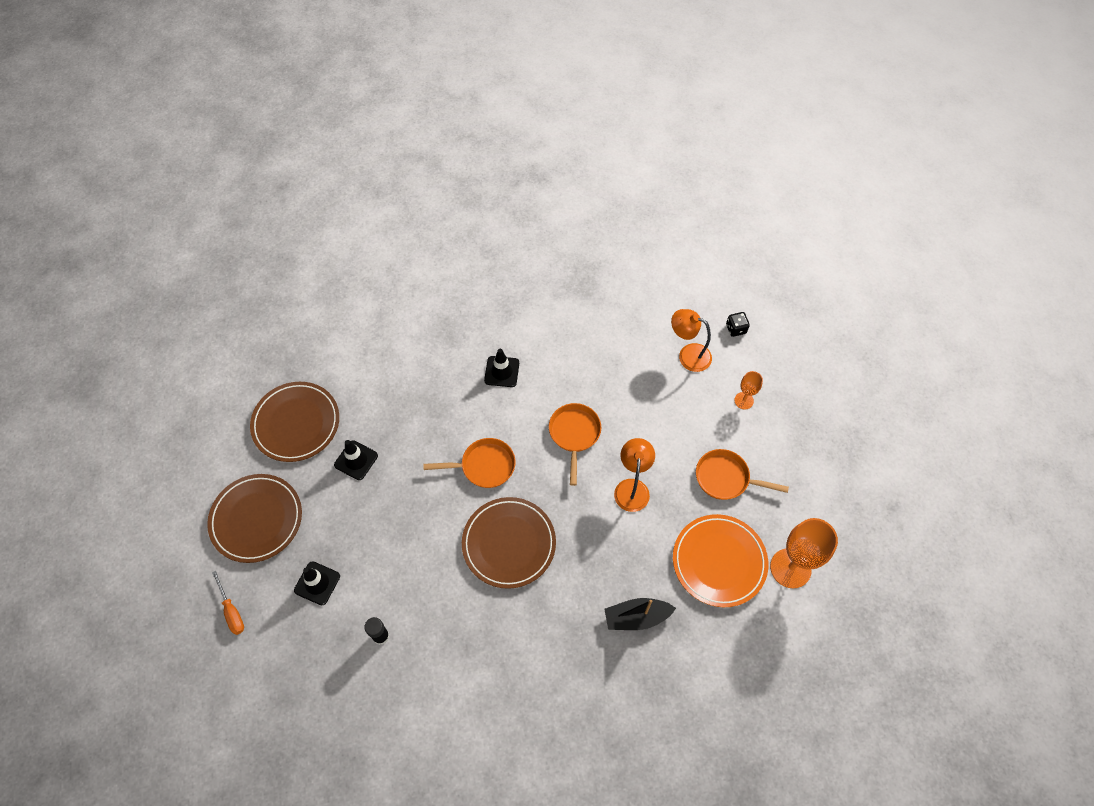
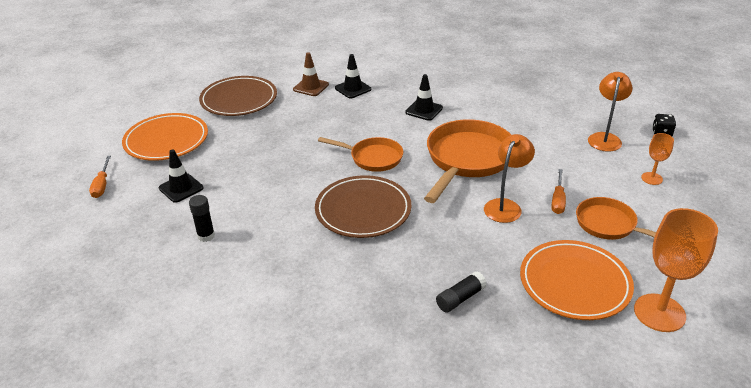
camera: 25 degrees right, 25 degrees down
brown plate [207,474,302,563] -> orange plate [122,113,208,161]
black traffic cone [334,440,378,480] -> black traffic cone moved to [335,54,371,98]
orange pan [549,403,601,486] -> orange pan [424,119,511,203], size x1.70
black boat [604,598,676,630] -> black glue stick [436,271,487,313]
orange lamp [671,309,712,372] -> orange lamp turned 60 degrees clockwise [588,72,633,152]
none -> brown traffic cone [293,52,329,96]
none -> orange screwdriver [552,169,566,214]

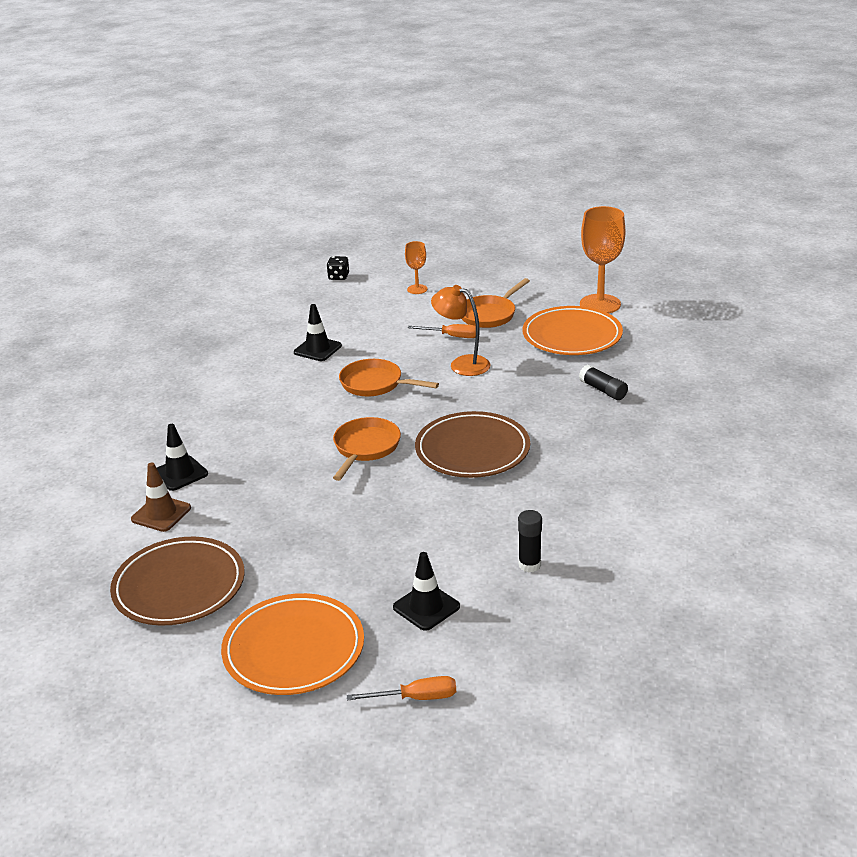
camera: 90 degrees left, 5 degrees down
black traffic cone [405,74,443,121] -> black traffic cone moved to [294,304,342,361]
orange pan [424,119,511,203] -> orange pan [339,359,439,396], size x0.59
orange lamp [588,72,633,152] -> none

